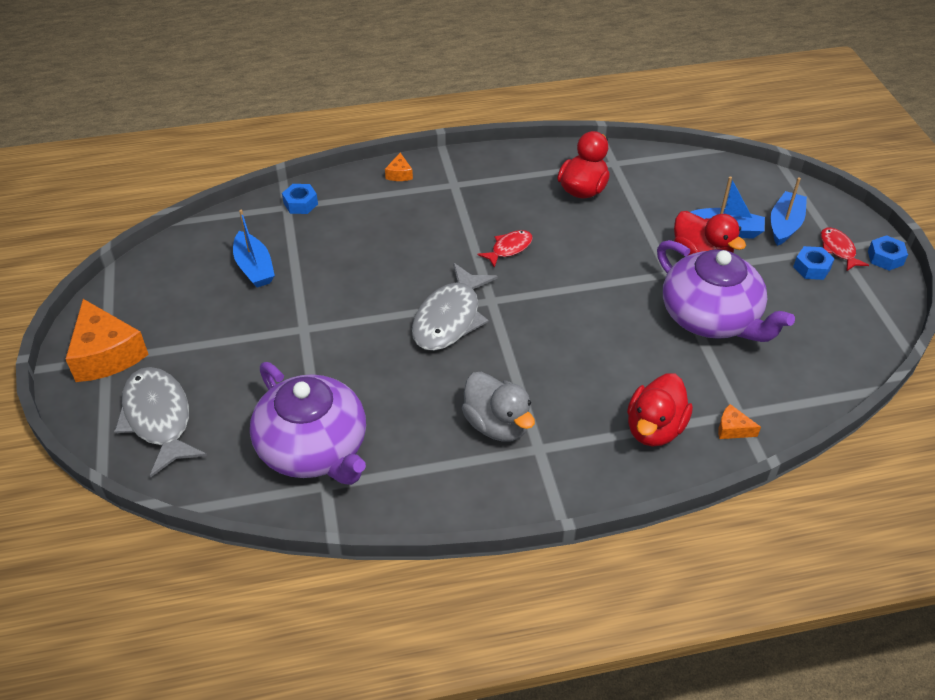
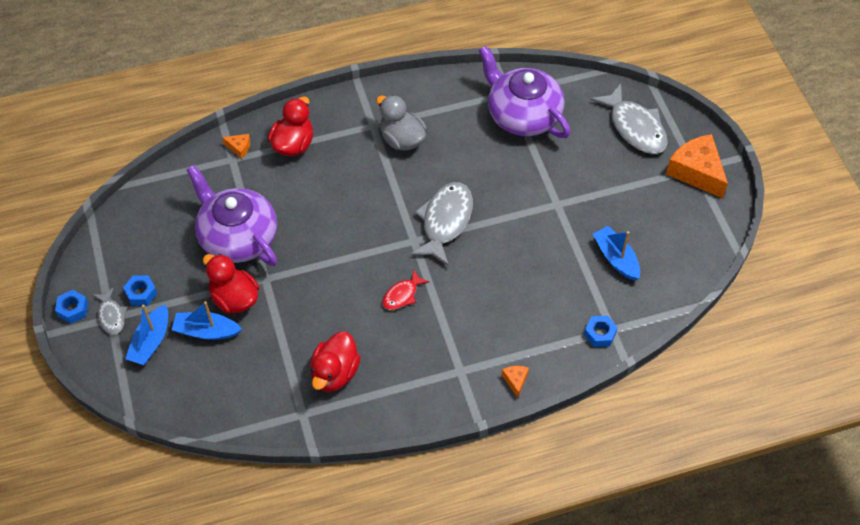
camera: 175 degrees right, 10 degrees up
red fish [821,227,869,271] -> grey fish [93,288,127,335]

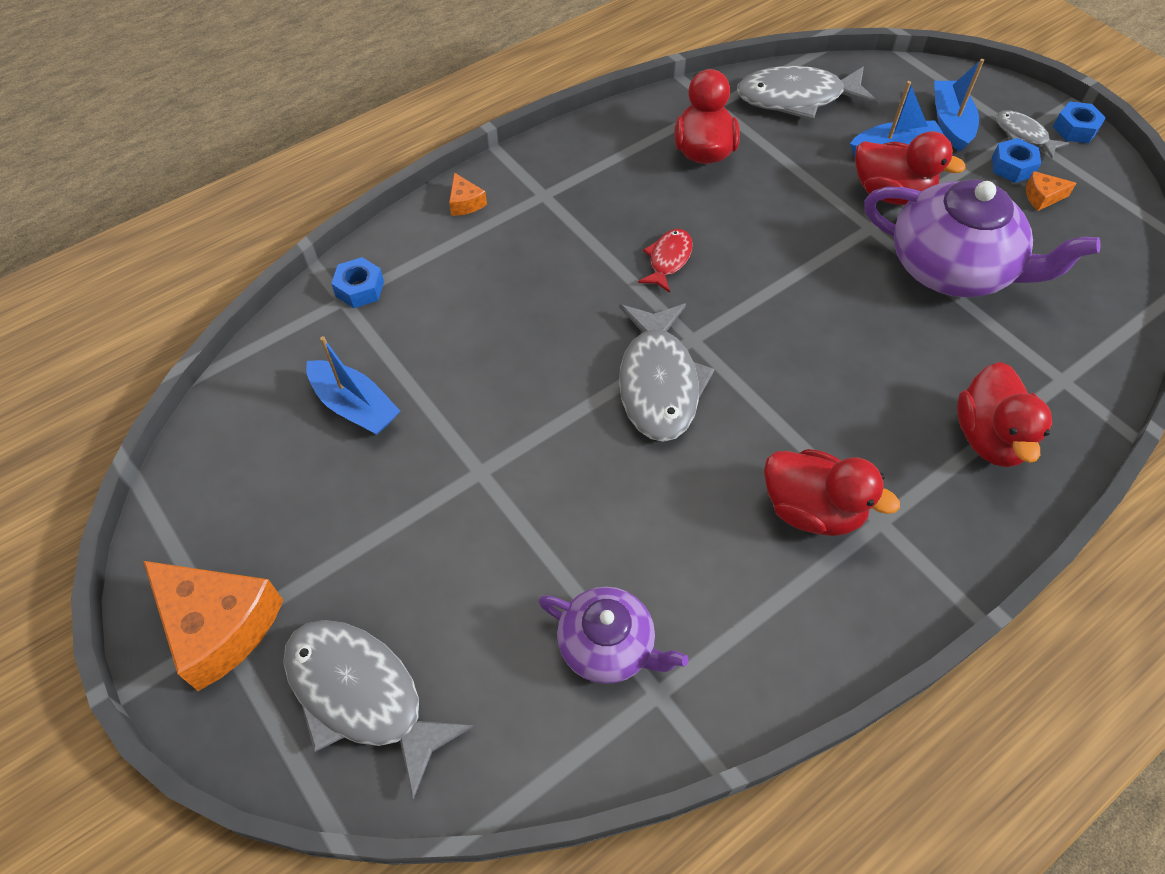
camera: 160 degrees right, 0 degrees up
orange cheese [222,134,250,159] -> orange cheese moved to [1026,171,1077,211]
grey duck [376,95,427,151] -> red duck [764,449,900,536]
purple teapot [479,46,571,138] -> purple teapot [539,587,689,684], size x0.58
none -> grey fish [737,66,878,120]

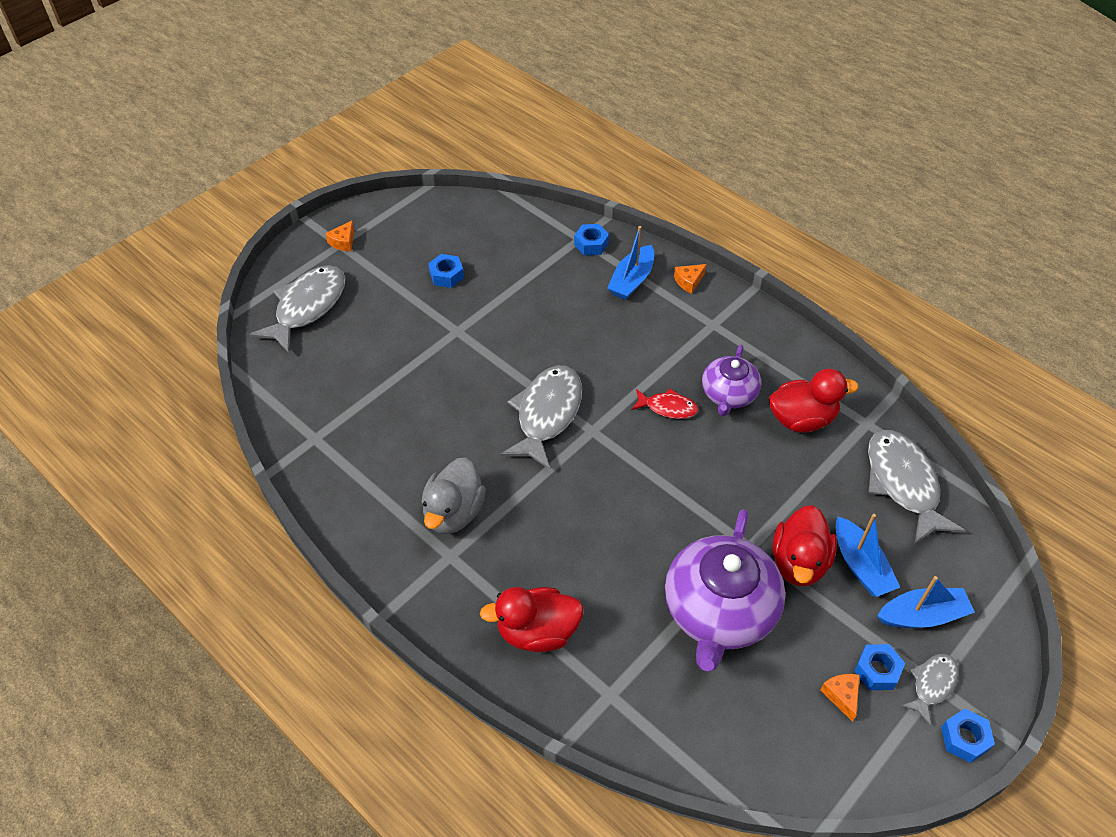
camera: 80 degrees right, 5 degrees down
orange cheese [144,561,284,691] -> orange cheese [325,221,354,251], size x0.44
blue boat [306,336,400,435] -> blue boat moved to [607,226,654,300]
purple teapot [539,587,689,684] -> purple teapot moved to [702,344,761,416]
grey fish [619,304,715,442] -> grey fish turned 120 degrees clockwise [500,365,582,470]
red duck [764,449,900,536] -> grey duck [422,457,486,534]
none -> blue nut [428,254,464,288]

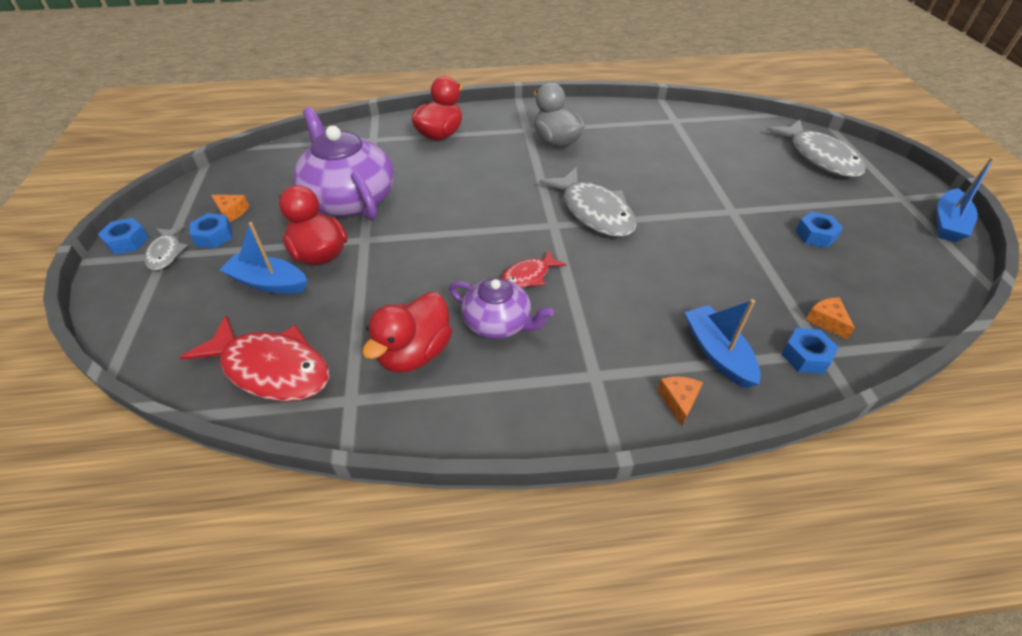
camera: 130 degrees right, 5 degrees down
orange cheese [325,221,354,251] -> orange cheese moved to [805,297,855,339]
purple teapot [702,344,761,416] -> purple teapot turned 150 degrees clockwise [449,278,554,339]
grey fish [868,430,966,545] -> red fish [180,315,329,401]
blue boat [877,576,975,628] -> blue boat moved to [936,157,995,242]

